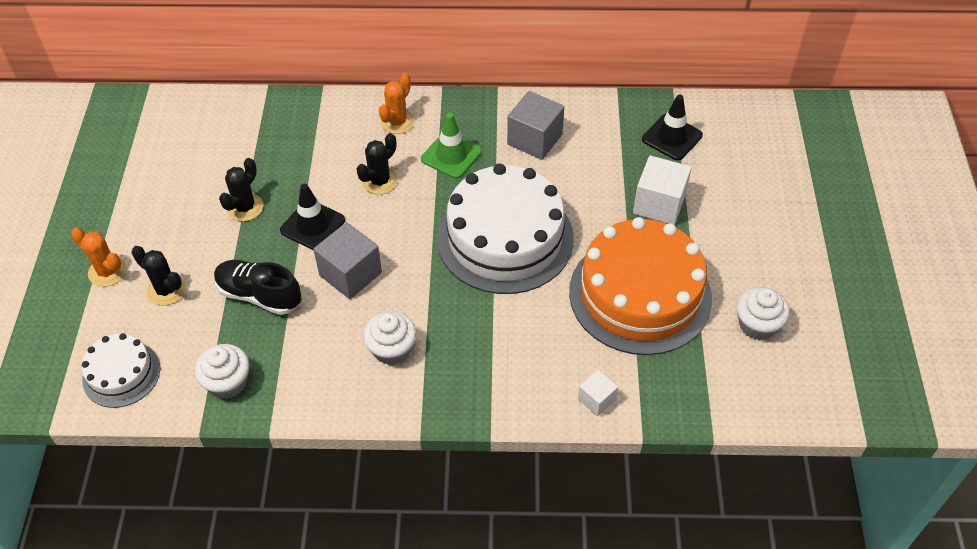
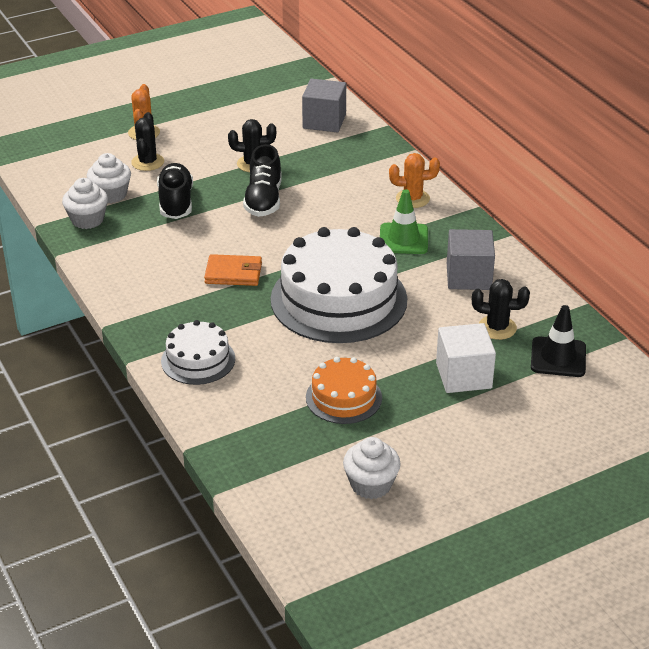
camera: 60 degrees right, 15 degrees down
white cake [82,333,160,408] -> white cake moved to [161,320,235,385]
black traffic cone [280,184,345,250] -> black shoe [243,144,281,217]
grey cube [313,222,382,299] -> grey cube moved to [302,79,346,132]
black cactus [357,133,398,195] -> black cactus moved to [472,279,530,340]
white cupcake [363,311,416,365] -> white cupcake moved to [87,153,131,203]
orange cake [569,217,712,355] -> orange cake [306,357,382,424], size x0.51
white cube [578,370,618,416] -> none
none -> orange wallet [204,254,262,286]

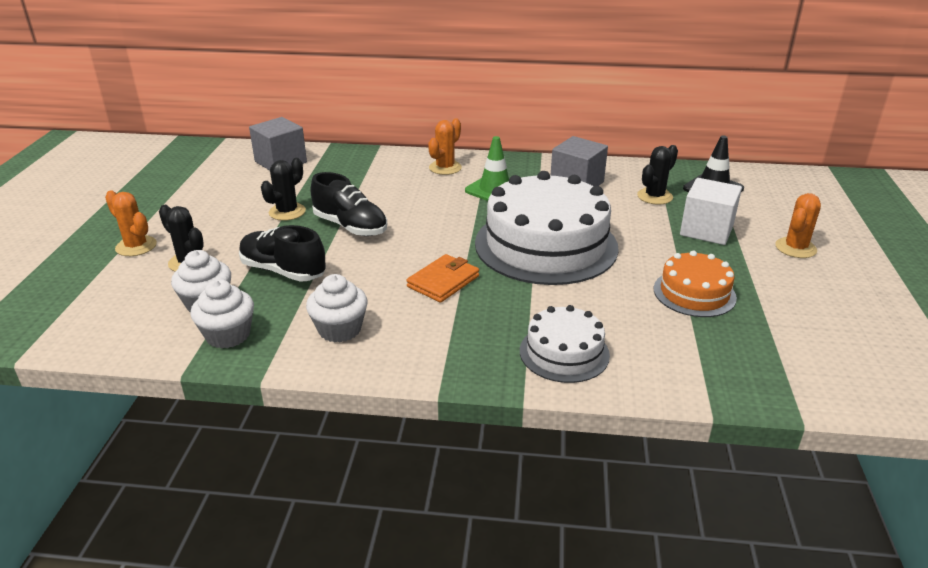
camera: 55 degrees left, 5 degrees down
white cupcake [343,437,401,499] -> white cupcake moved to [306,274,368,342]
none -> orange cactus [775,193,821,258]

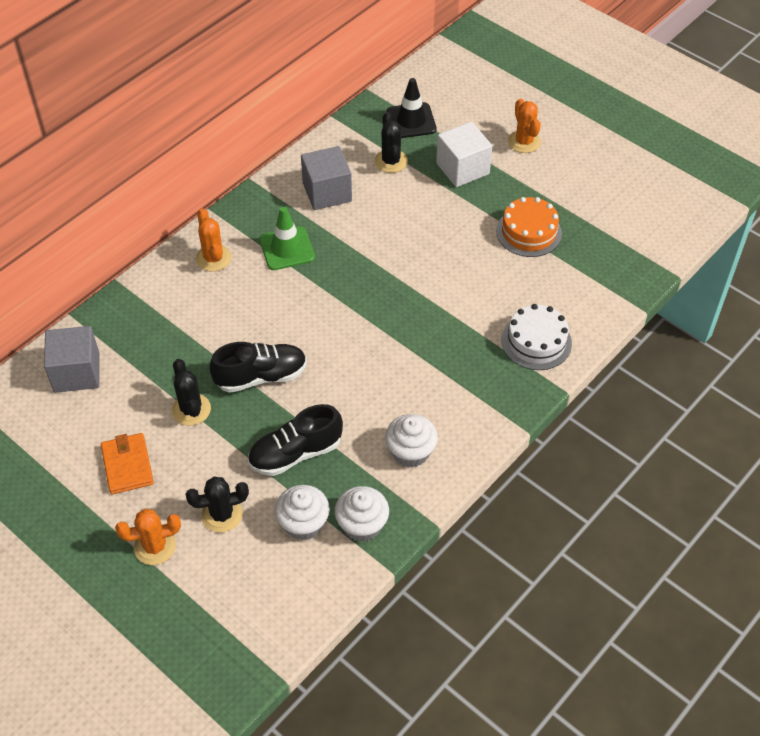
camera: 55 degrees left, 20 degrees up
orange wallet [407,254,479,303] -> orange wallet moved to [101,433,154,494]
white cake [475,171,619,285] -> none

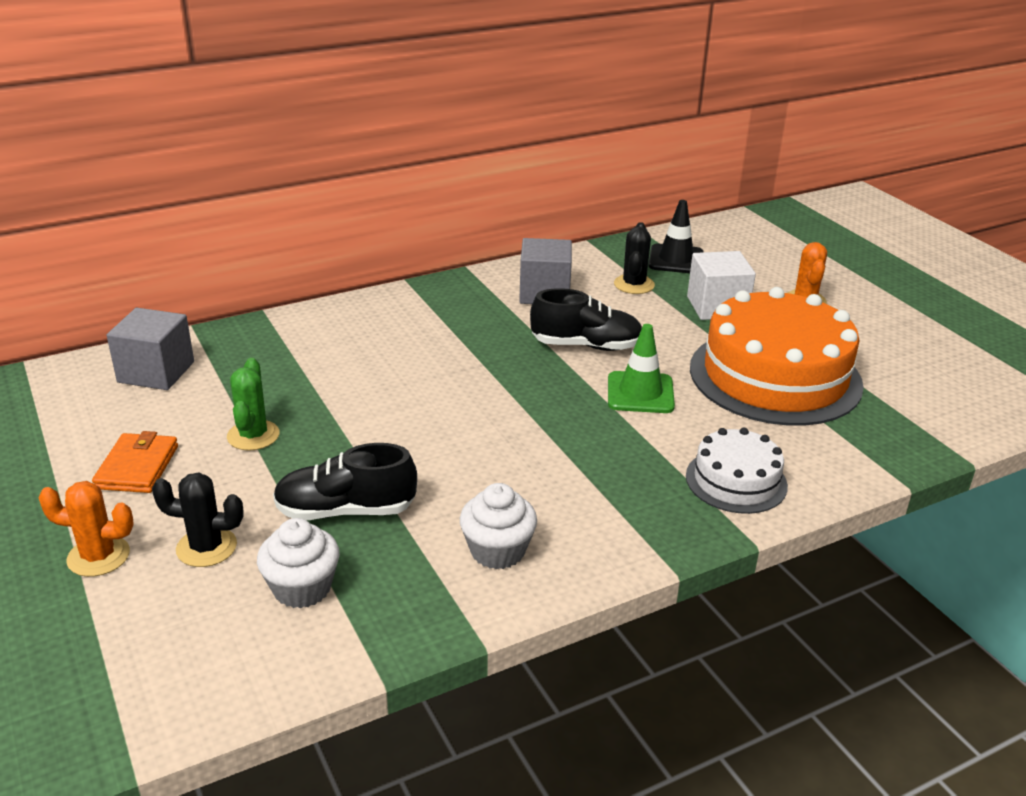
camera: 20 degrees right, 20 degrees down
black cactus [172,359,211,426] -> green cactus [227,358,280,451]
orange cactus [196,209,231,272] -> none
black shoe [210,342,307,393] -> black shoe moved to [530,288,642,351]
green traffic cone [259,207,315,270] -> green traffic cone moved to [608,324,675,413]
white cupcake [335,486,389,542] -> none
orange cake [496,197,562,257] -> orange cake [690,287,864,426], size x1.95

